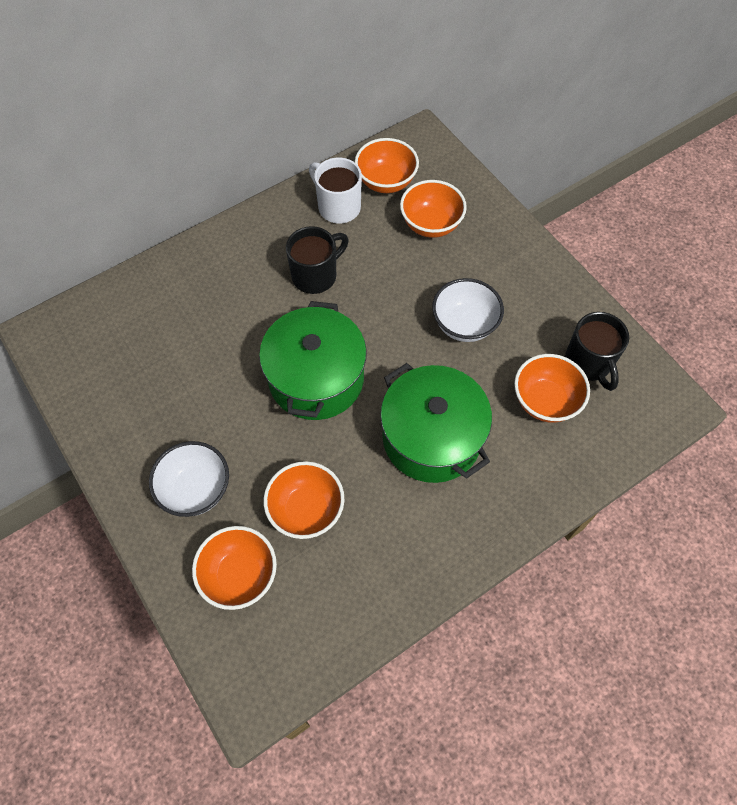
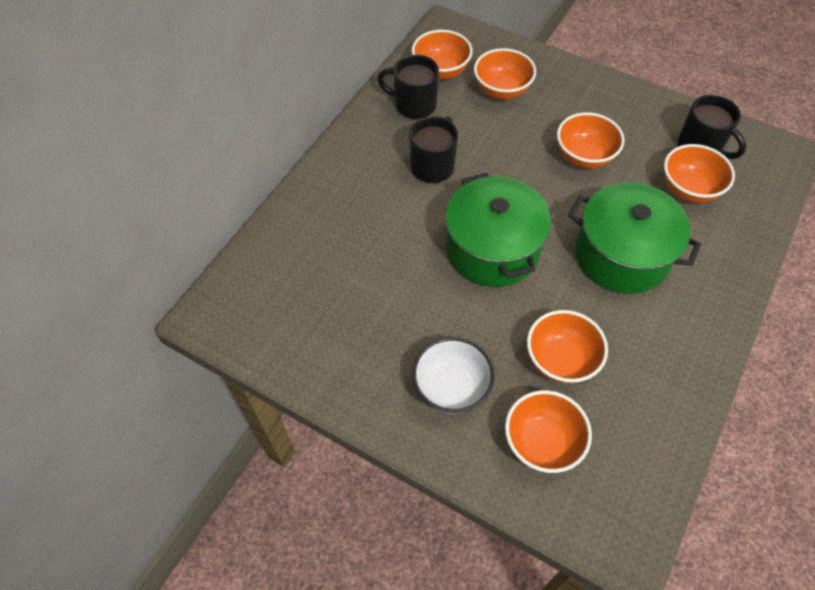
camera: 25 degrees left, 5 degrees down
white mug [309,157,362,223] -> black mug [377,55,439,119]
white bowl [432,278,504,342] -> orange bowl [557,112,624,169]

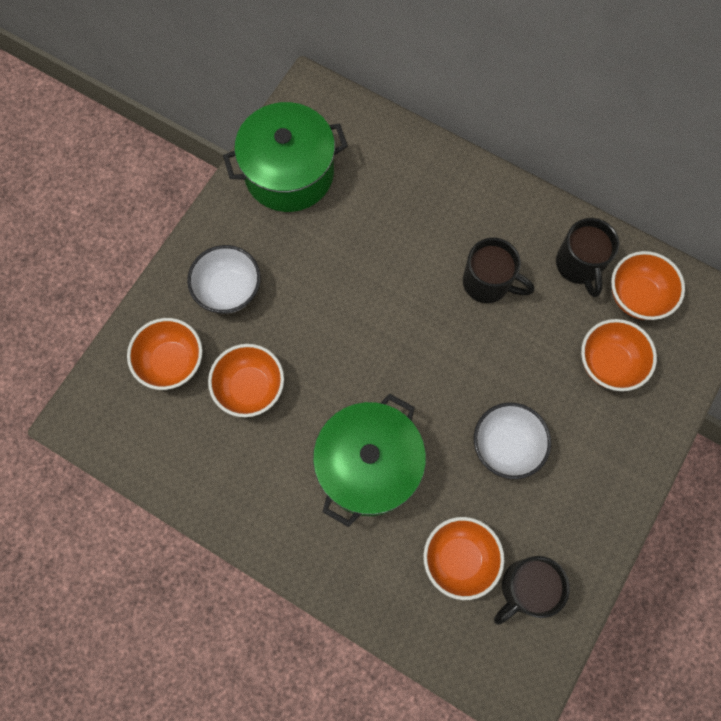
camera: 90 degrees right, 15 degrees up
black mug [377,55,439,119] -> black mug turned 150 degrees clockwise [556,218,619,297]
green pot [445,173,551,287] -> green pot moved to [223,102,348,212]
orange bowl [557,112,624,169] -> white bowl [474,402,551,479]

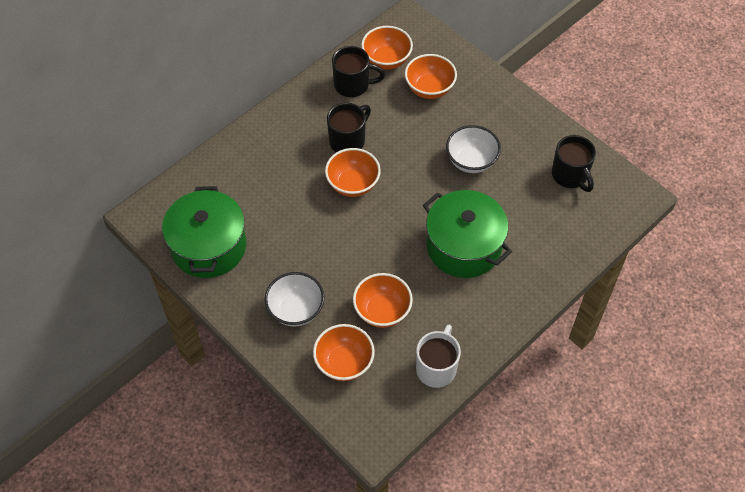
camera: 75 degrees left, 15 degrees down
orange bowl [423,517,504,600] -> orange bowl moved to [325,148,381,197]
none -> white mug [416,325,461,388]

